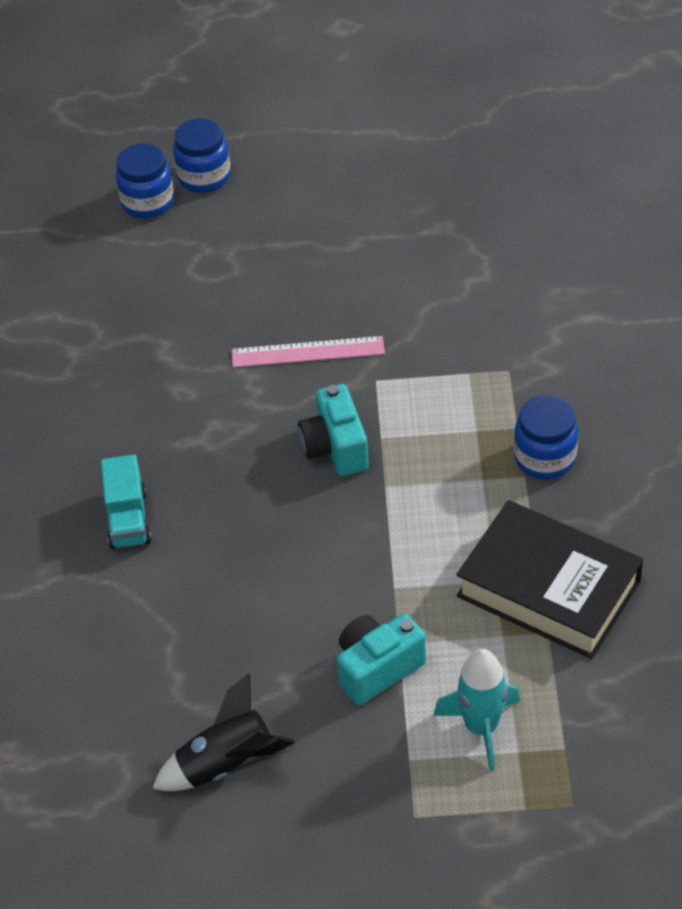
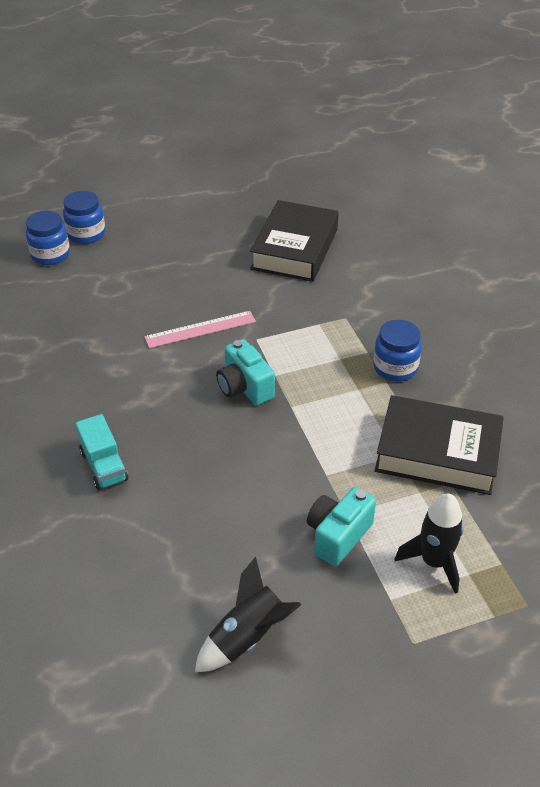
camera: 20 degrees left, 5 degrees down
turquoise rocket [433,649,520,771] -> black rocket [395,493,464,594]
none -> black book [250,200,339,282]

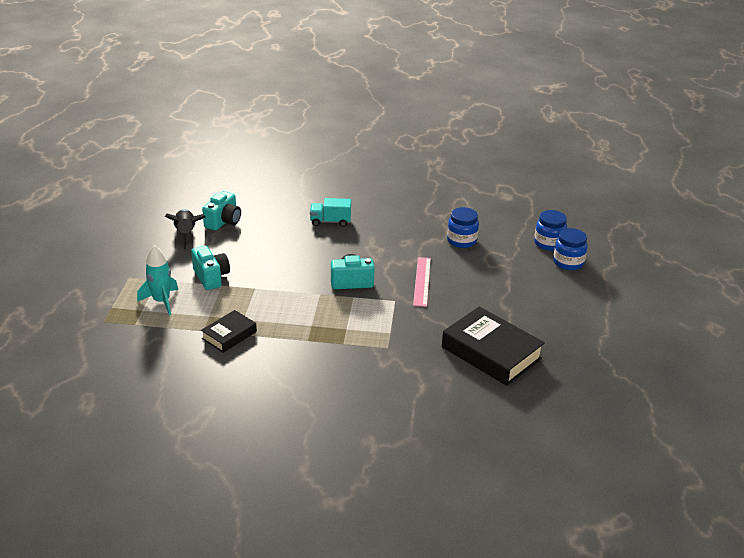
camera: 115 degrees right, 10 degrees down
blue jar [373,320,422,381] -> blue jar moved to [447,207,479,248]
black book [375,395,504,495] -> black book [201,310,257,353], size x0.55
black rocket [395,493,464,594] -> turquoise rocket [137,245,178,315]
none -> turquoise camera [202,191,241,230]

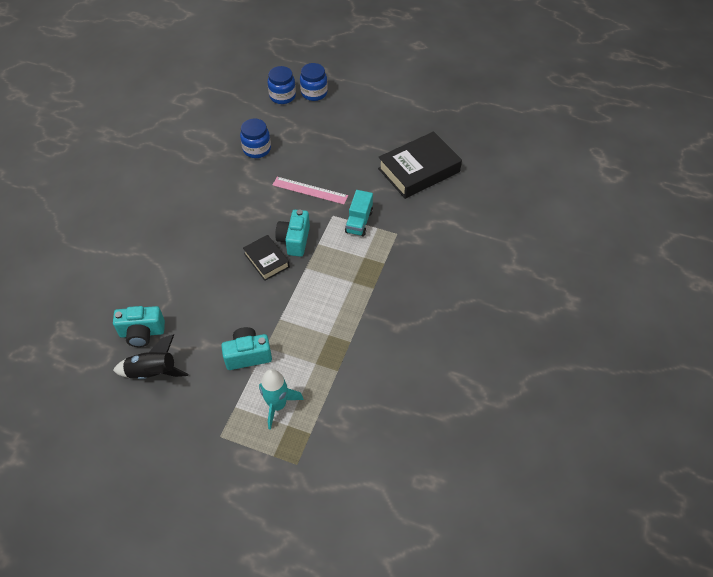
camera: 75 degrees left, 20 degrees up
black book [201,310,257,353] -> black book moved to [243,235,290,281]
turquoise camera [202,191,241,230] -> turquoise camera turned 135 degrees clockwise [113,306,165,347]
turquoise truck [310,198,351,227] -> turquoise truck moved to [345,190,373,237]

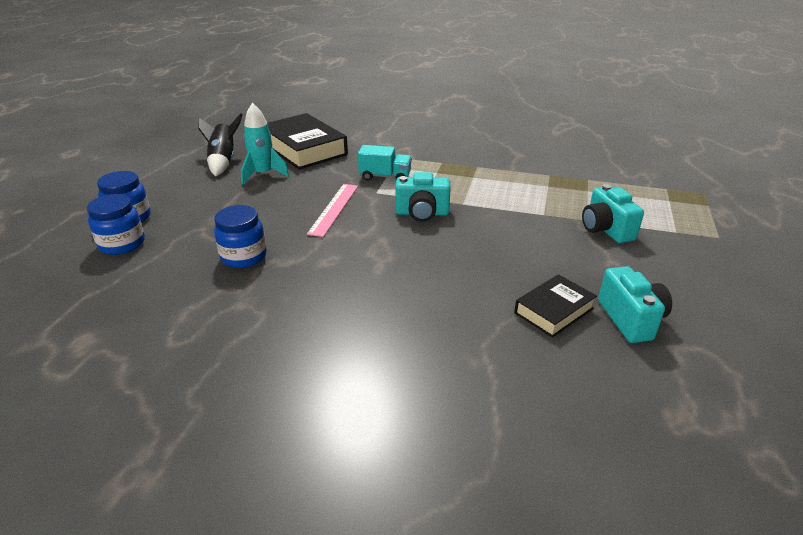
camera: 95 degrees left, 20 degrees down
black rocket [113,334,189,379] -> black rocket moved to [198,113,243,176]
black book [243,235,290,281] -> black book moved to [514,274,597,338]
turquoise rocket [259,369,304,430] -> turquoise rocket moved to [241,103,289,184]

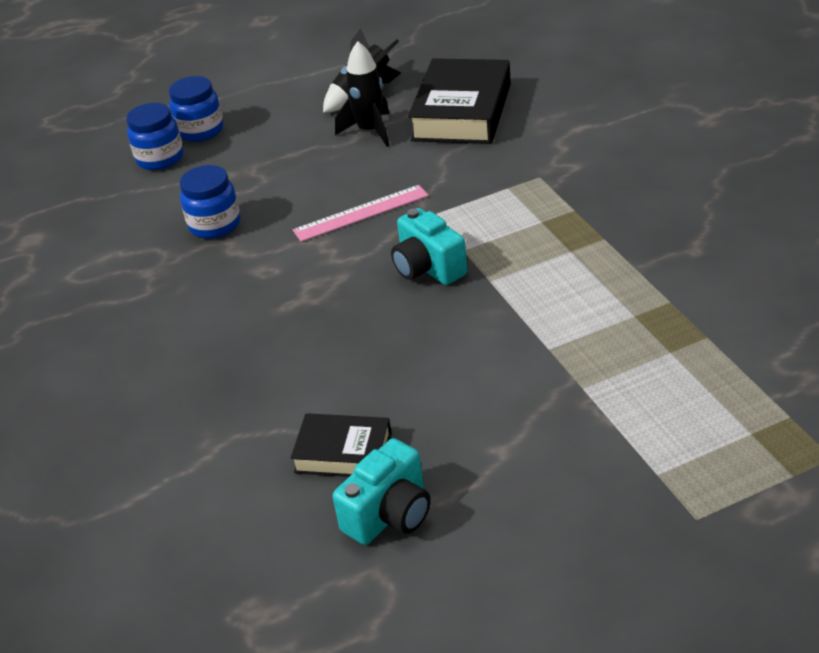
camera: 55 degrees right, 5 degrees up
turquoise rocket [241,103,289,184] -> black rocket [335,41,389,147]
turquoise truck [358,145,412,181] -> none
turquoise camera [582,184,644,243] -> none

